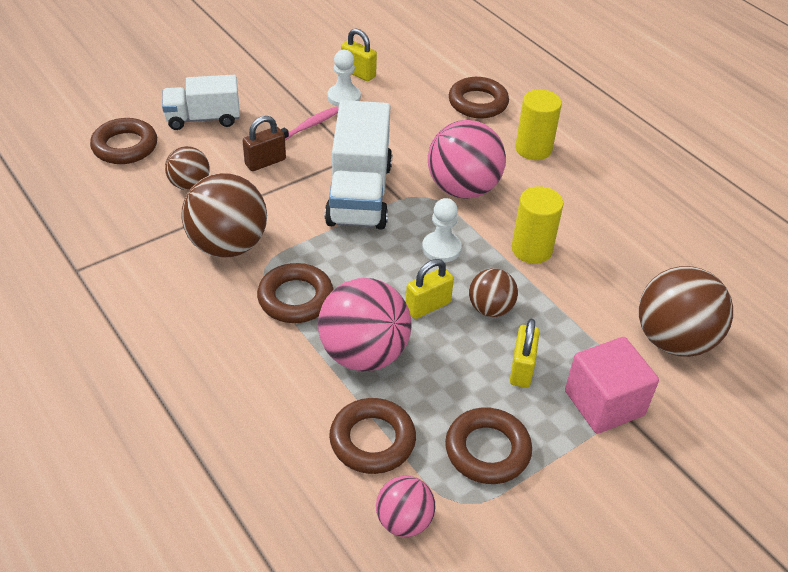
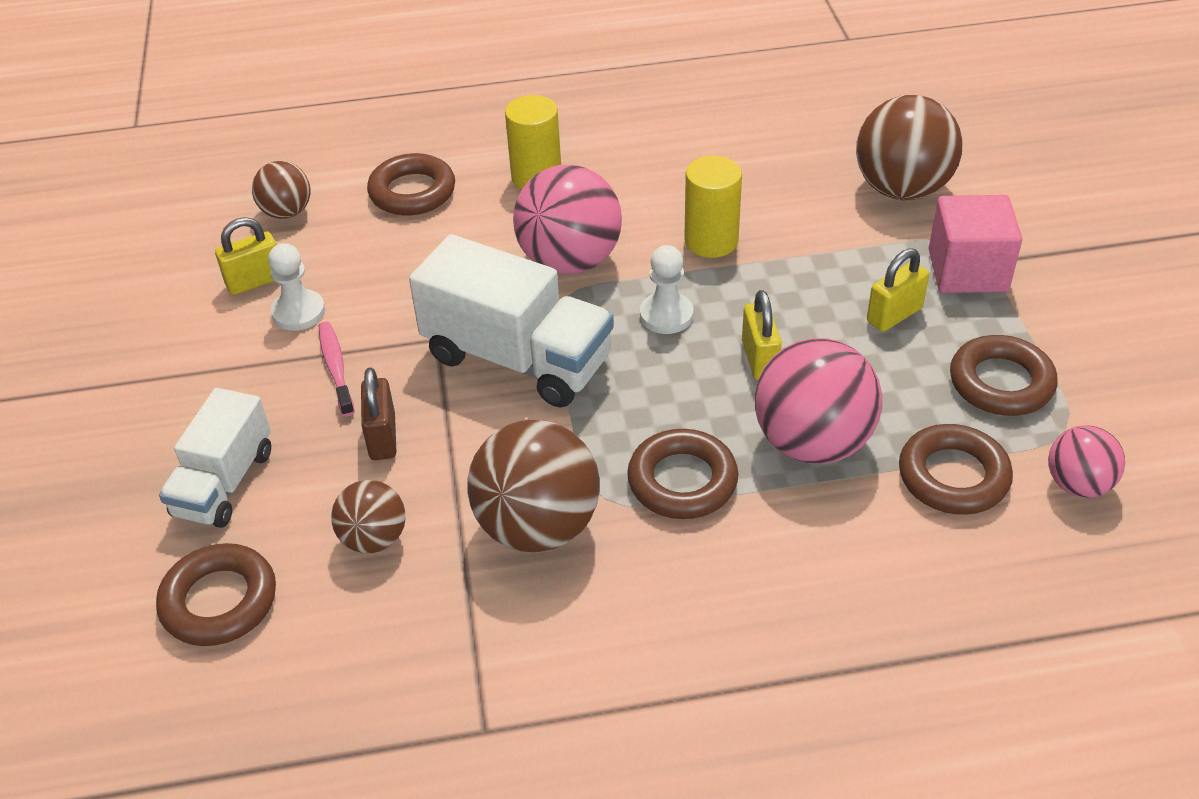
camera: 60 degrees left, 0 degrees up
brown ball [469,268,518,317] -> brown ball moved to [252,161,310,219]
yellow padlock [510,319,540,388] -> yellow padlock turned 75 degrees counterclockwise [867,248,929,332]

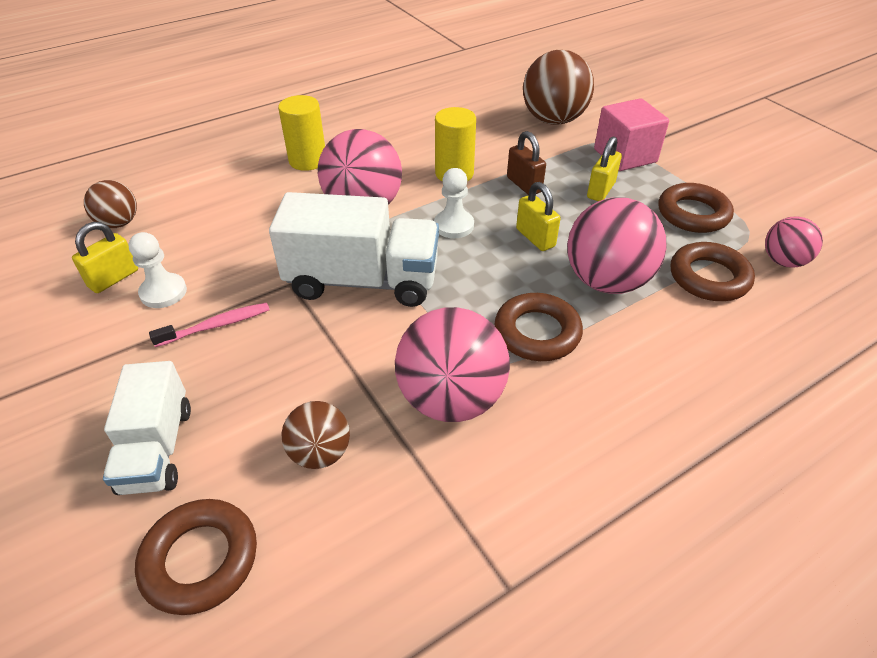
camera: 25 degrees left, 0 degrees up
pink toothbrush [319,321,355,417] -> pink toothbrush turned 105 degrees clockwise [149,303,270,347]
brown padlock [361,368,396,460] -> brown padlock moved to [507,131,546,195]
brown ring [367,153,455,215] -> none
brown ball [467,420,600,552] -> pink ball [395,307,510,422]

